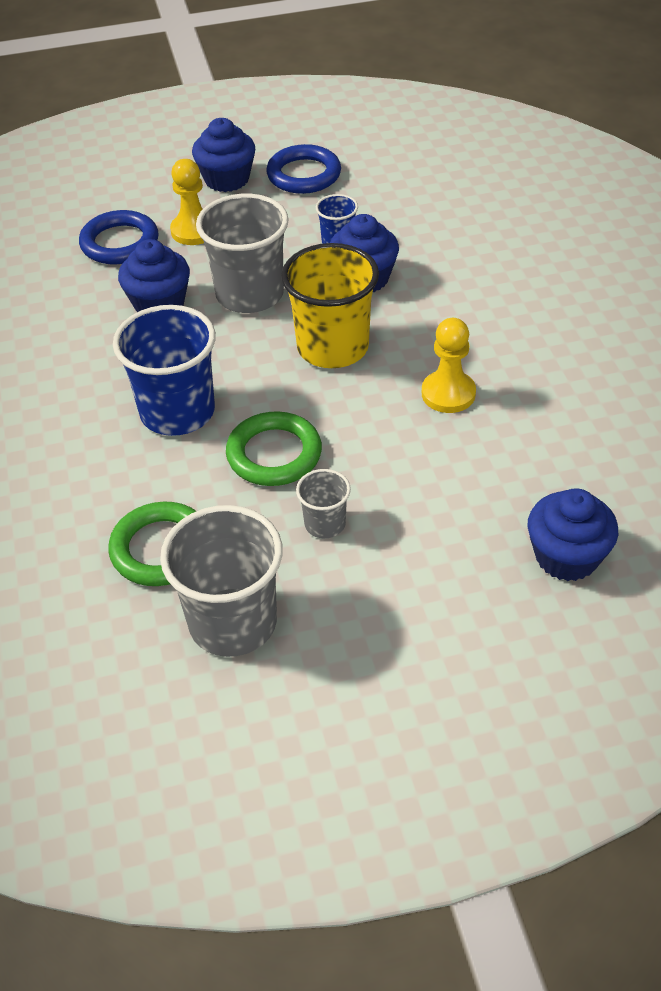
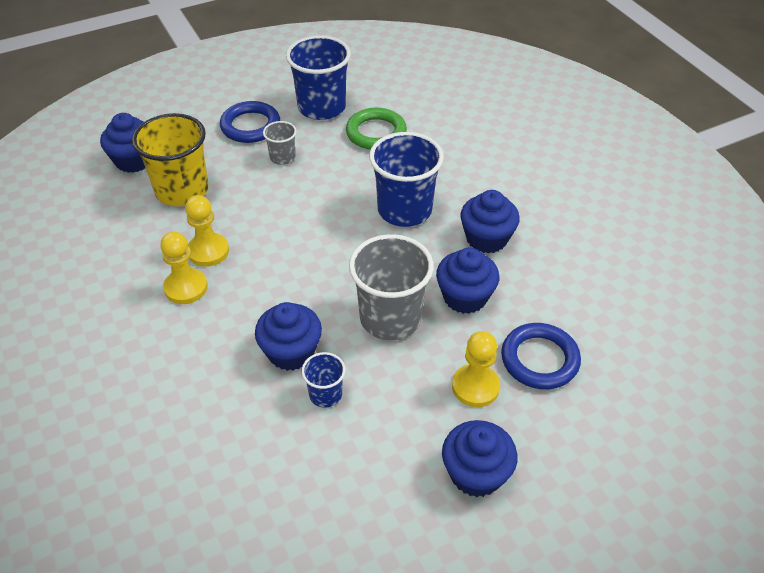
camera: 165 degrees right, 0 degrees up
grey cup [160,505,283,657] -> blue cup [286,35,351,120]
green ring [226,411,322,486] -> none
blue ring [266,144,341,194] -> blue ring moved to [220,101,280,143]
yellow cup [281,243,379,368] -> yellow cup moved to [132,113,209,206]
none -> yellow pawn [160,231,208,304]
none -> blue cupcake [460,190,520,254]

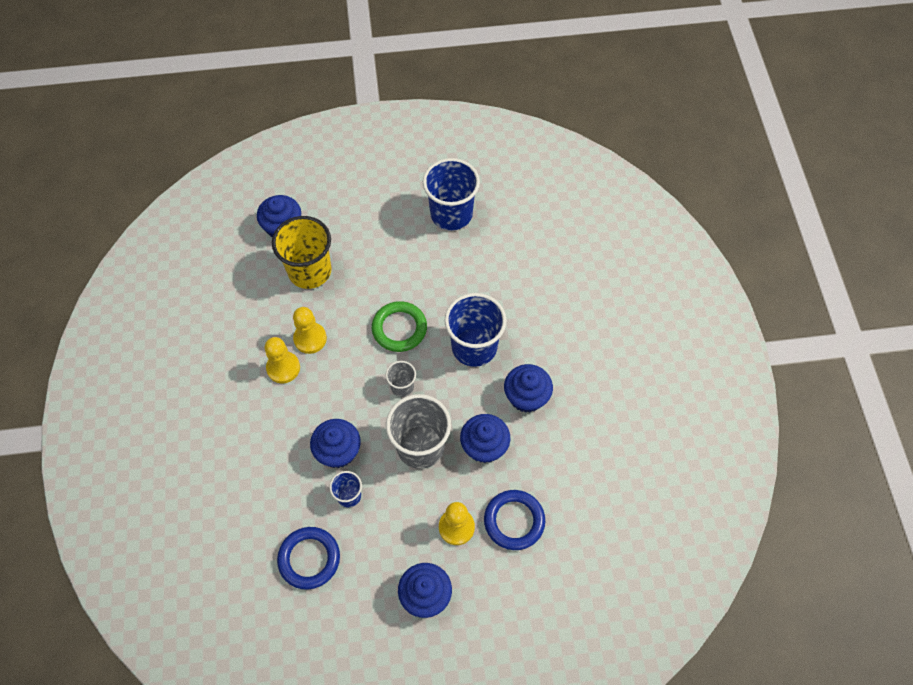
camera: 20 degrees right, 15 degrees up
blue ring [220,101,280,143] -> blue ring moved to [277,527,340,590]
grey cup [263,121,297,165] -> grey cup moved to [386,361,416,397]
green ring [346,108,407,150] -> green ring moved to [372,301,427,352]

